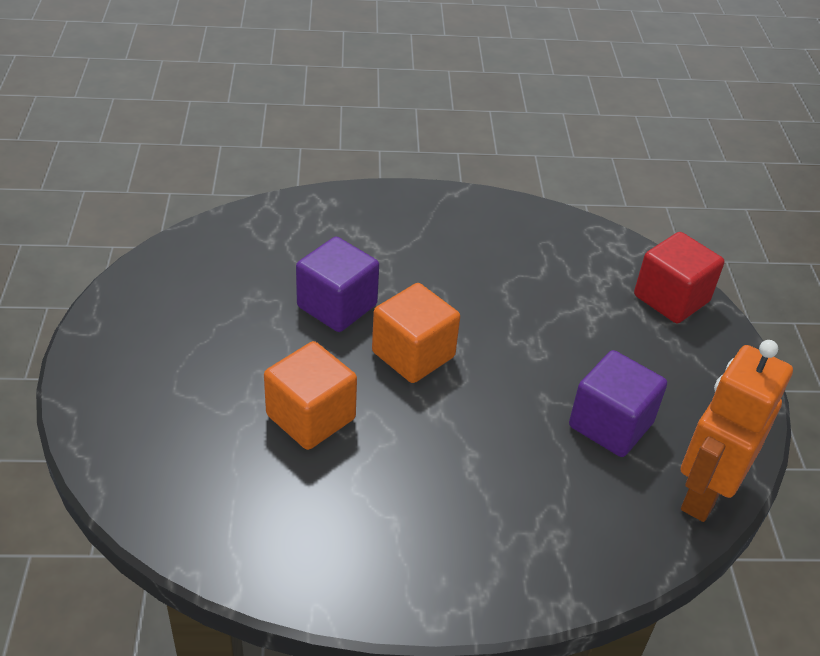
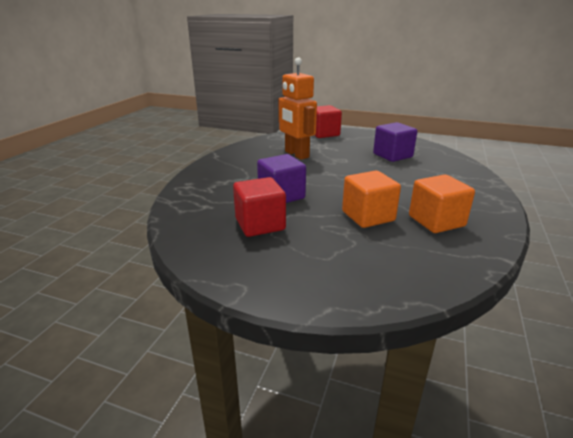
camera: 65 degrees left, 15 degrees down
orange cube [372,283,460,383] -> orange cube moved to [409,175,475,233]
orange robot [681,340,793,522] -> orange robot moved to [278,58,317,160]
none -> red cube [233,177,286,237]

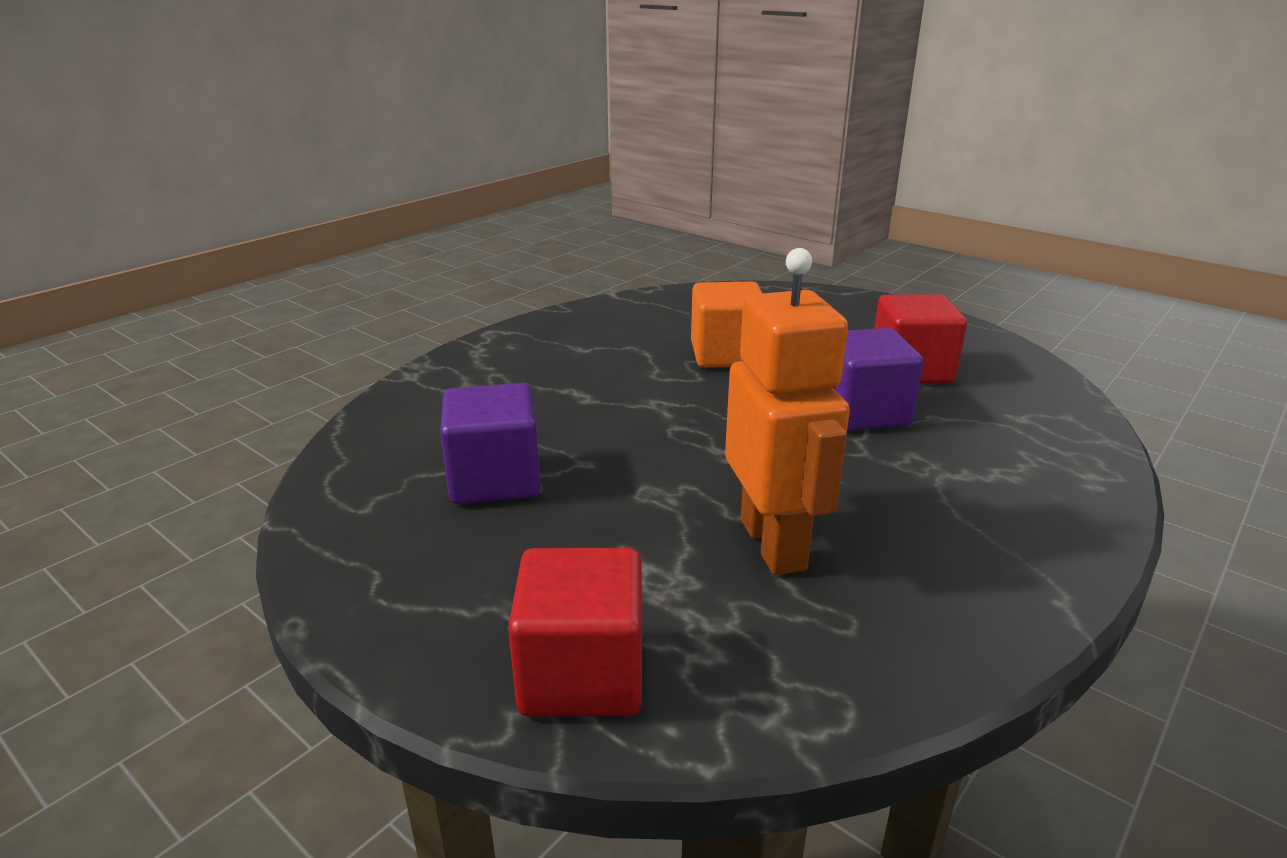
camera: 160 degrees left, 0 degrees up
orange cube [409,175,475,233] -> none

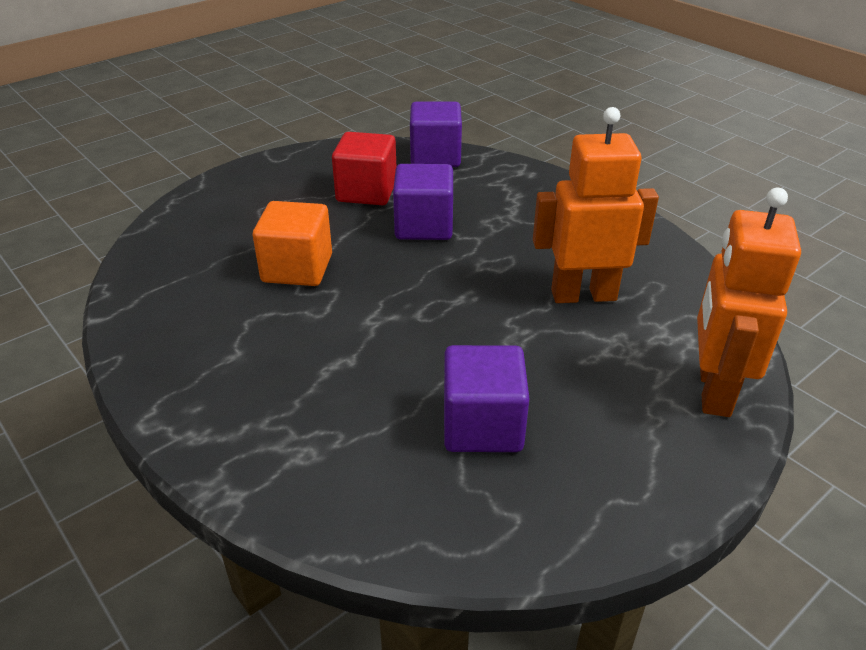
camera: 80 degrees left, 10 degrees up
red cube [508,548,642,717] -> orange robot [697,188,801,417]
none -> purple cube [410,102,462,167]

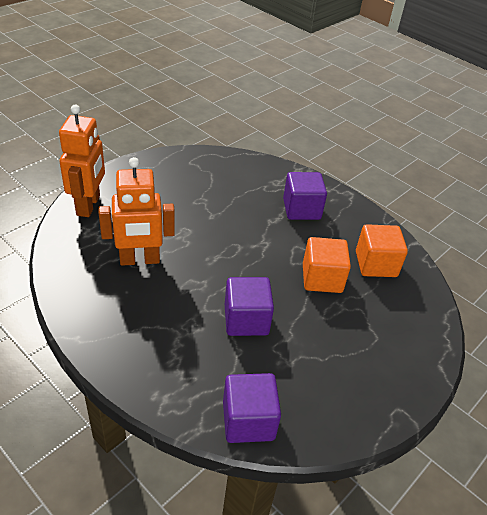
camera: 170 degrees right, 5 degrees up
red cube [332,132,396,205] -> none
purple cube [444,345,530,452] -> purple cube moved to [283,172,327,220]
none -> orange cube [356,224,408,277]

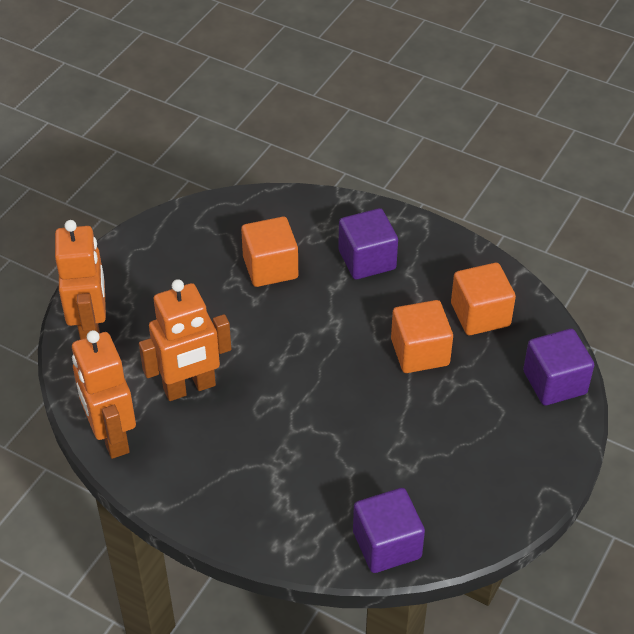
camera: 10 degrees left, 5 degrees up
purple cube [225,277,274,336] -> purple cube moved to [523,329,594,405]
none -> orange robot [72,330,136,459]
none -> orange cube [241,217,298,287]

